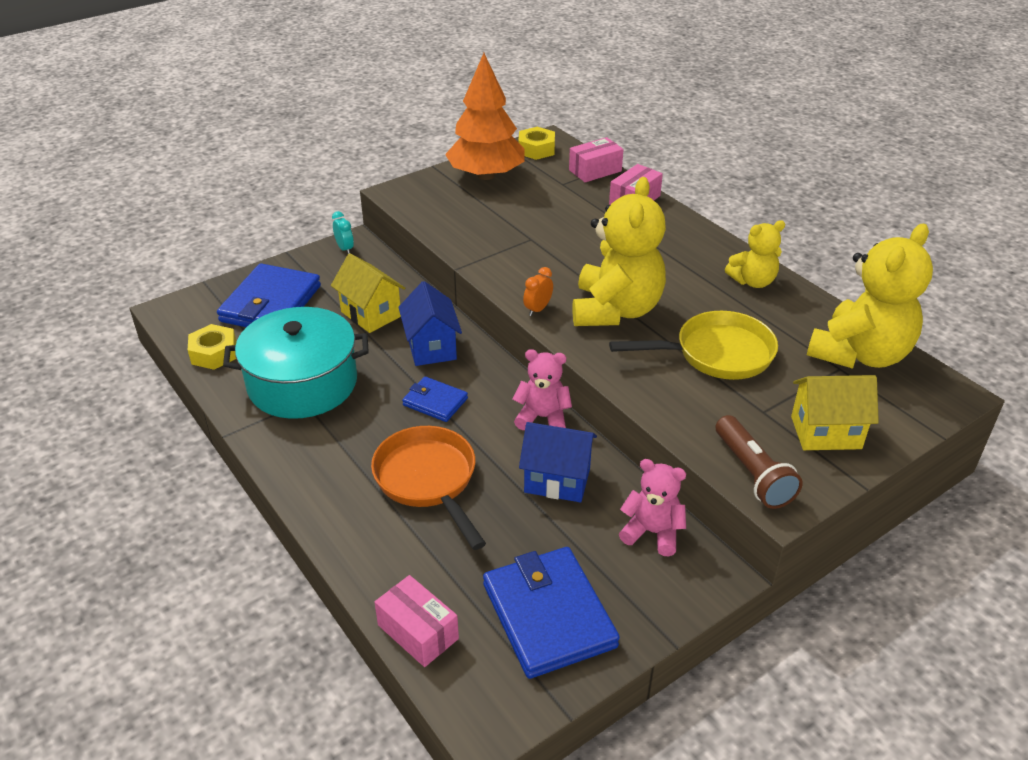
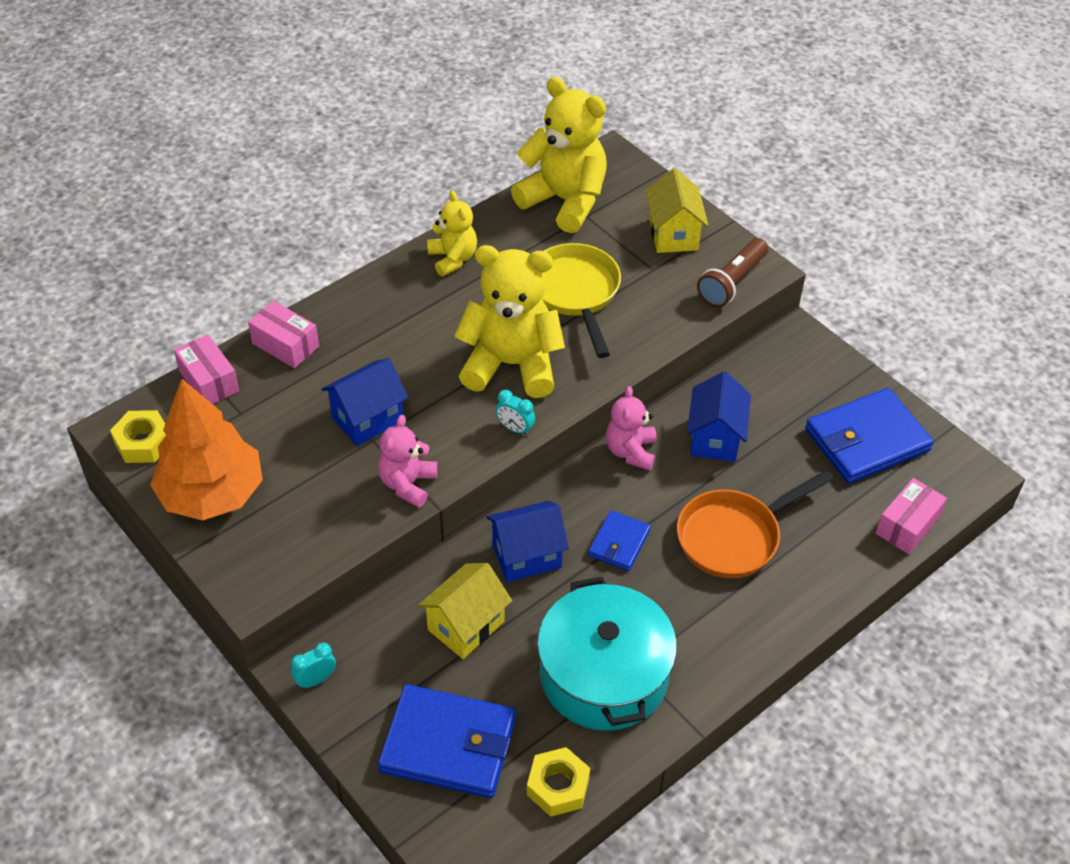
camera: 95 degrees left, 10 degrees up
orange clock [523,267,553,316] -> turquoise clock [496,390,535,436]
pink teddy bear [619,459,686,556] -> pink teddy bear moved to [378,415,437,508]
brown flashlight [716,415,803,509] -> brown flashlight turned 150 degrees clockwise [697,238,768,307]
none -> blue house [322,358,408,446]

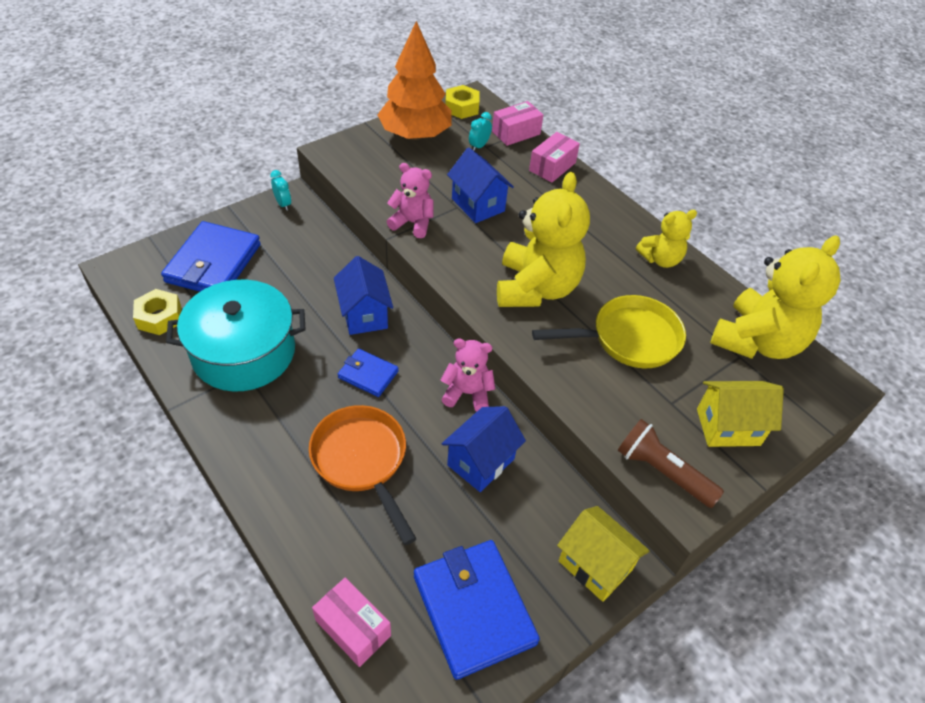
camera: 90 degrees right, 0 degrees up
yellow house [418,563,512,659] -> yellow house moved to [557,506,650,602]
turquoise clock [496,390,535,436] -> turquoise clock moved to [469,112,492,151]
blue house [687,371,751,462] -> blue house turned 60 degrees counterclockwise [442,406,526,492]

